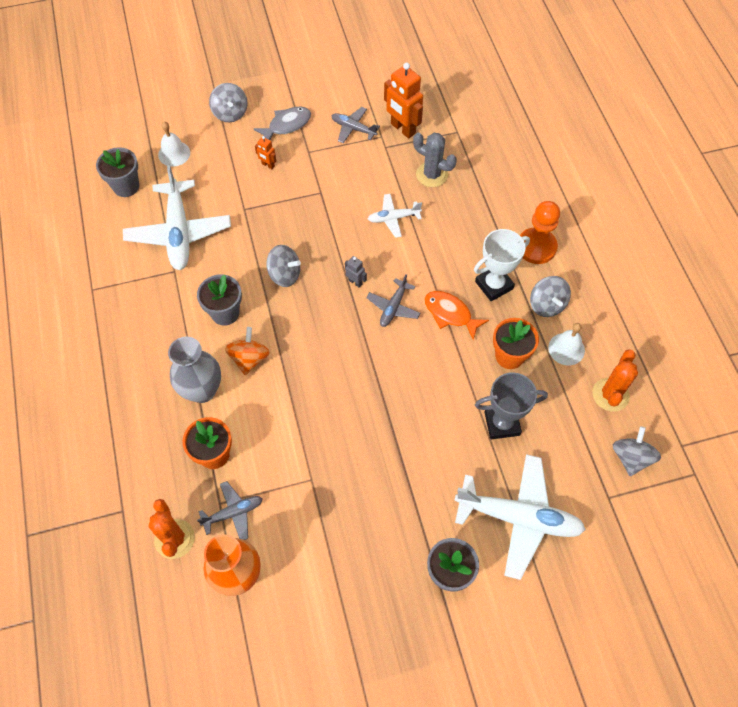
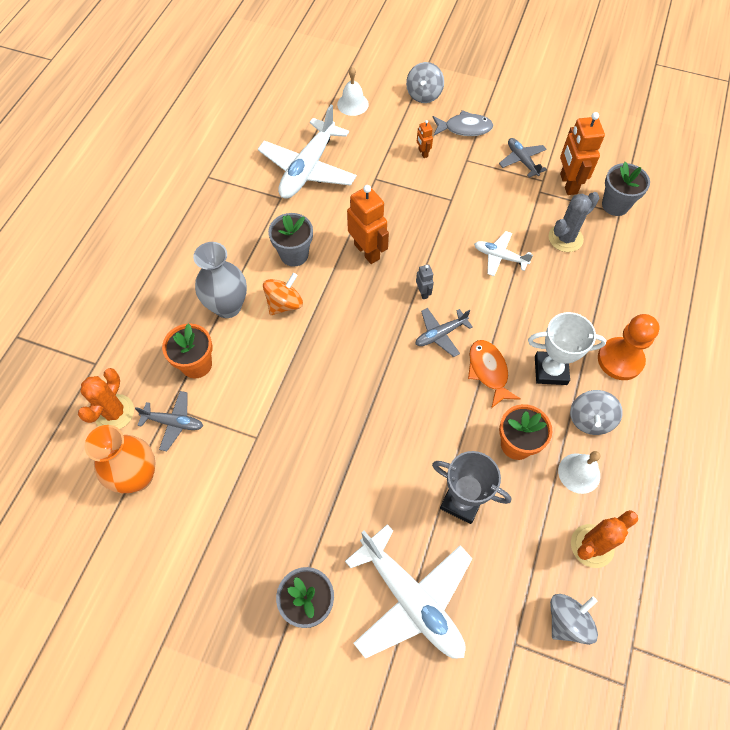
camera: 35 degrees right, 0 degrees up
grey flower pot [96,147,139,197] -> grey flower pot moved to [602,162,650,216]
grey spinning top [266,245,301,287] -> orange robot [347,185,389,264]
grey cactus [413,133,457,187] -> grey cactus turned 75 degrees clockwise [549,192,599,252]

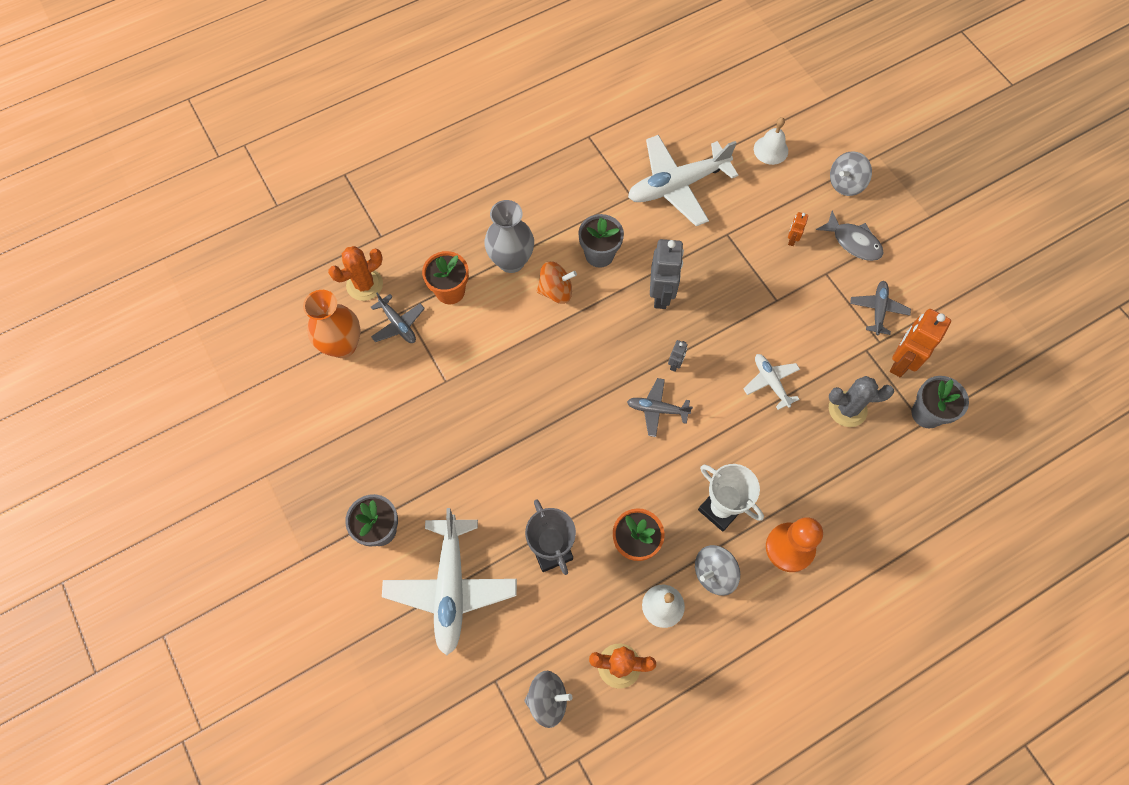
camera: 40 degrees right, 5 degrees up
orange robot [347,185,389,264] -> grey robot [650,239,684,309]
orange fish [468,340,520,408] -> none

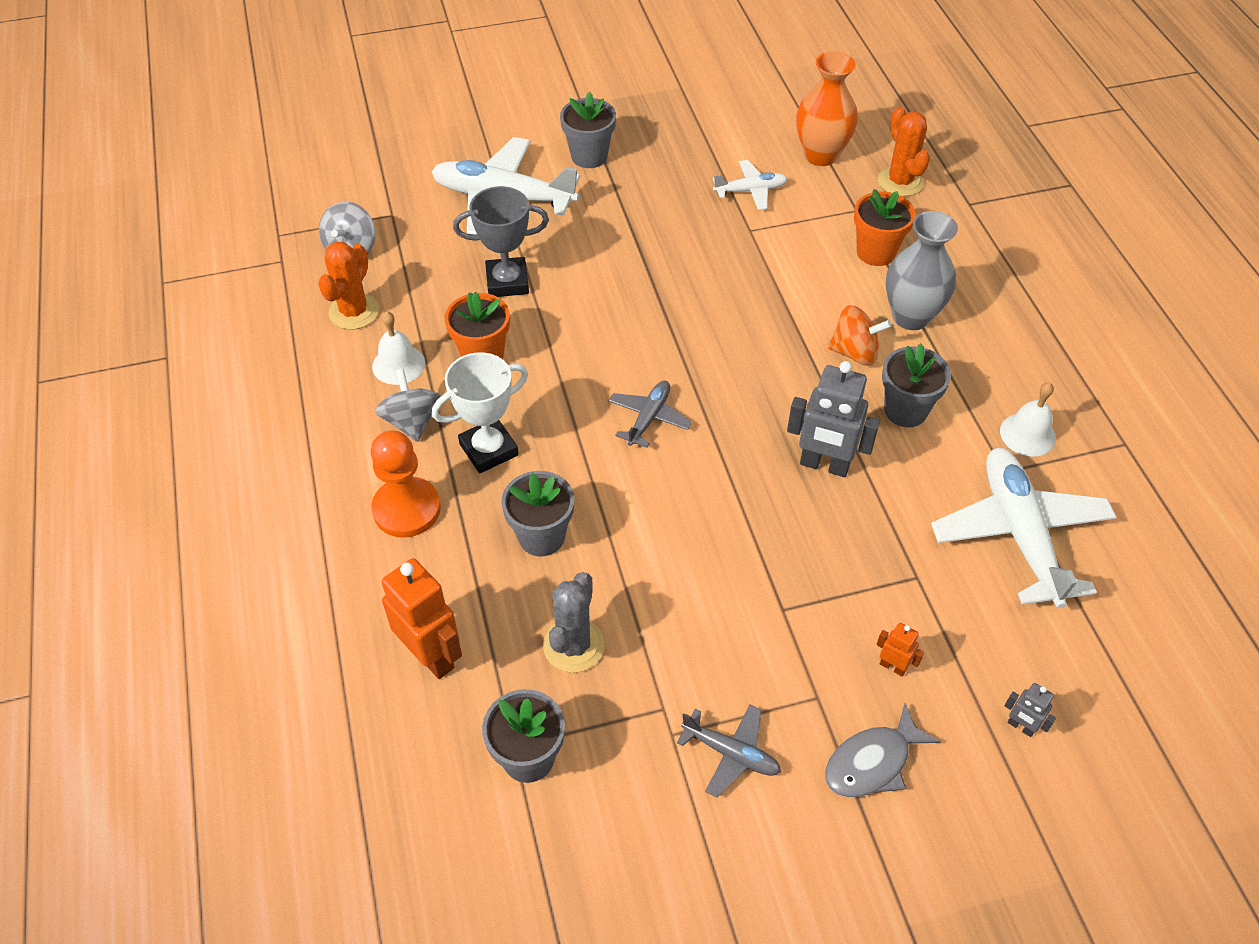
camera: 105 degrees right, 15 degrees down
grey plane [371,293,425,343] -> none
orange spinning top [537,261,577,304] -> orange spinning top turned 90 degrees counterclockwise [828,305,892,366]
grey robot [668,340,688,372] -> grey robot moved to [1004,683,1056,737]
white plane [743,354,800,410] -> white plane moved to [713,160,788,210]
white bell [754,117,788,165] -> white bell moved to [1000,383,1056,457]
grey spinning top [830,151,872,196] -> none
orange robot [890,309,951,377] -> orange robot moved to [382,558,462,679]
none -> grey flower pot [501,471,574,556]

